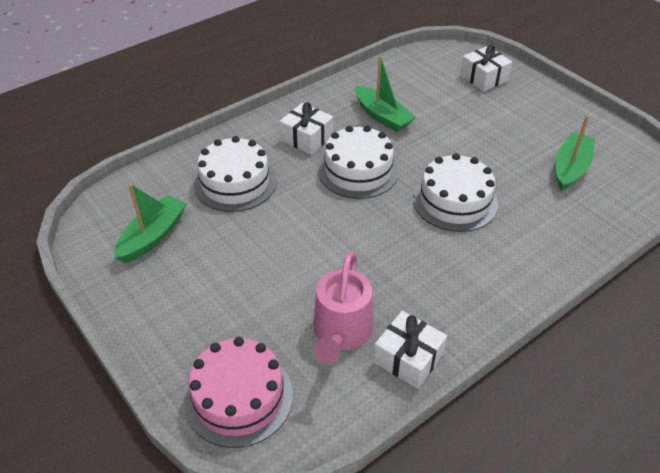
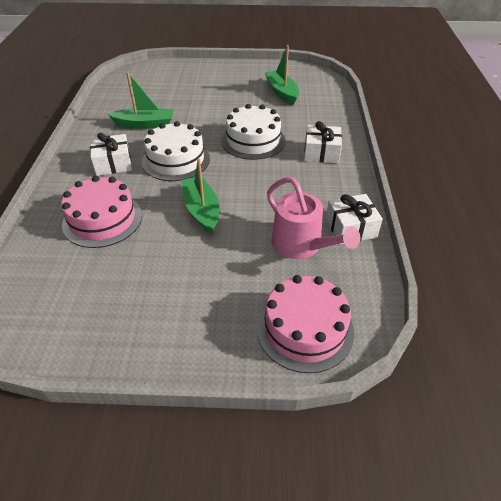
camera: 50 degrees left, 0 degrees up
green boat [114,183,187,263] -> green boat moved to [181,159,220,234]
white cake [194,136,276,212] -> pink cake [61,176,142,248]
white gift [460,45,513,92] -> white gift moved to [304,121,342,163]

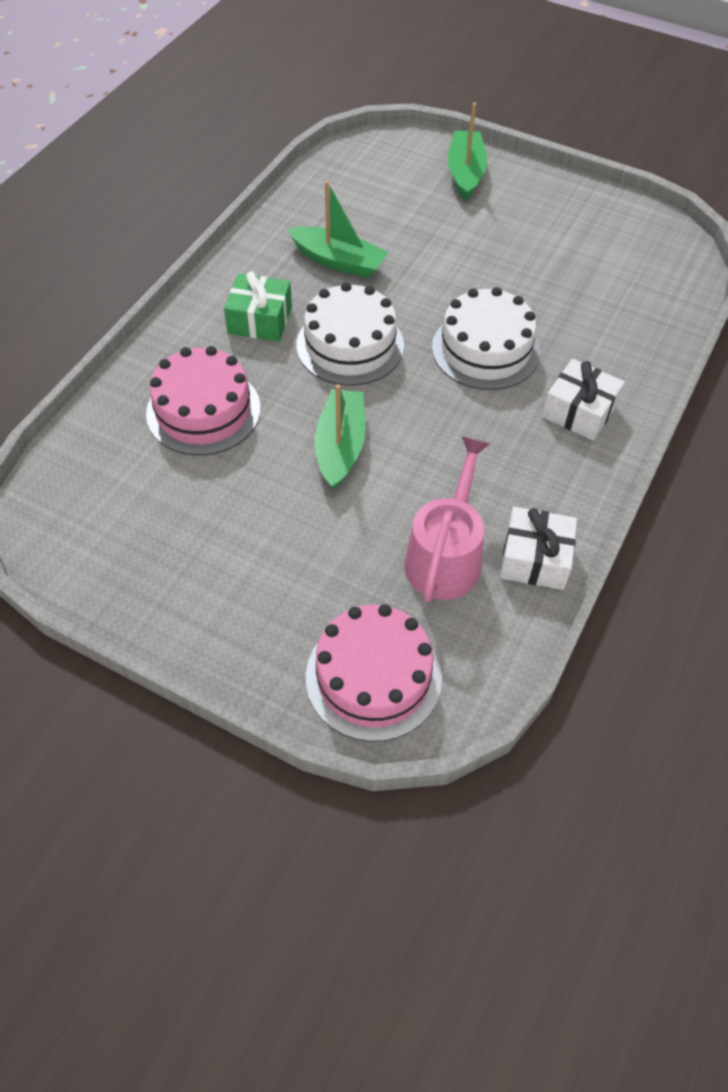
camera: 25 degrees right, 10 degrees up
white gift [90,133,132,176] -> green gift [224,271,292,342]
green boat [265,45,299,105] -> green boat moved to [448,103,487,201]
pink watering can [267,177,360,259] -> pink watering can turned 150 degrees counterclockwise [404,437,490,603]

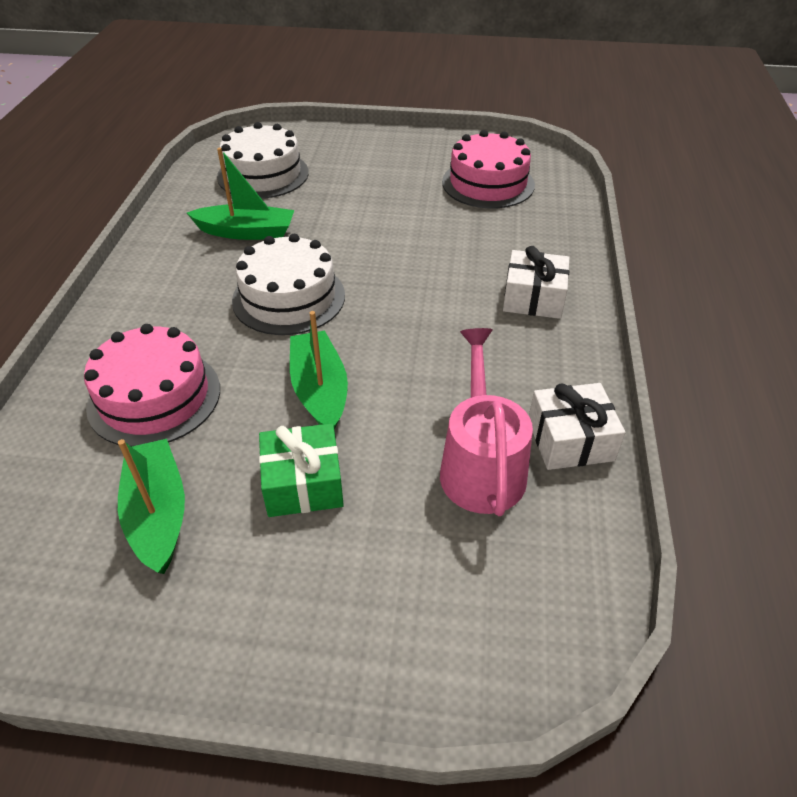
camera: 20 degrees left, 10 degrees down
green gift [224,271,292,342] -> green gift moved to [259,423,344,517]
pink cake [306,604,442,742] -> pink cake moved to [442,130,535,208]
white cake [432,287,540,390] -> white cake moved to [217,122,309,199]
green boat [448,103,487,201] -> green boat moved to [118,439,185,574]

